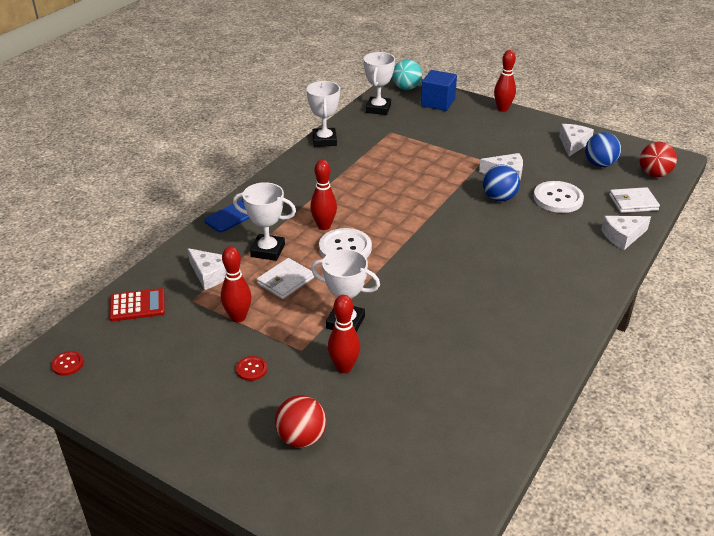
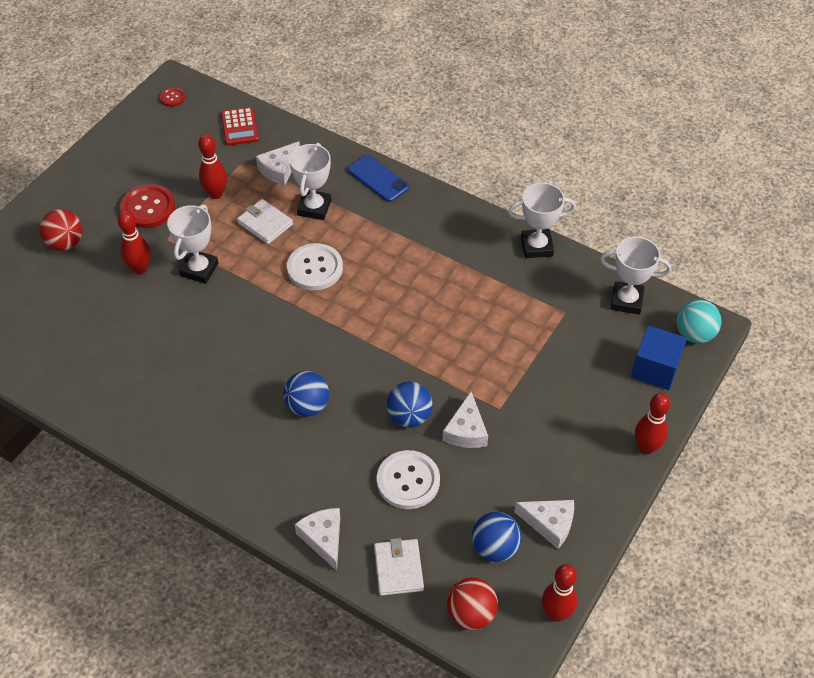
camera: 90 degrees right, 15 degrees up
red button [236,356,267,381] -> red button [120,184,175,228], size x2.02
red bowling pin [310,160,337,230] -> red bowling pin moved to [542,564,578,622]
none -> blue ball [283,371,329,417]

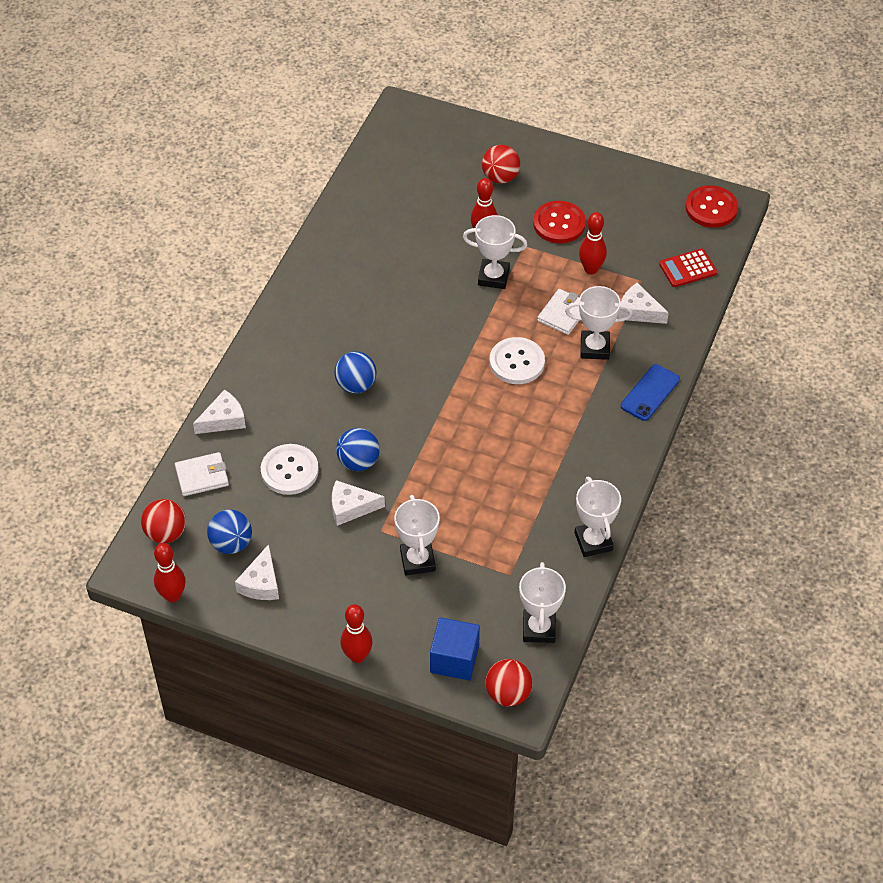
camera: 80 degrees right, 0 degrees up
red button [160,88,185,107] -> red button [686,185,738,228], size x2.02
turquoise ball [676,299,722,343] -> red ball [486,659,532,706]
none -> white trophy [394,495,440,575]

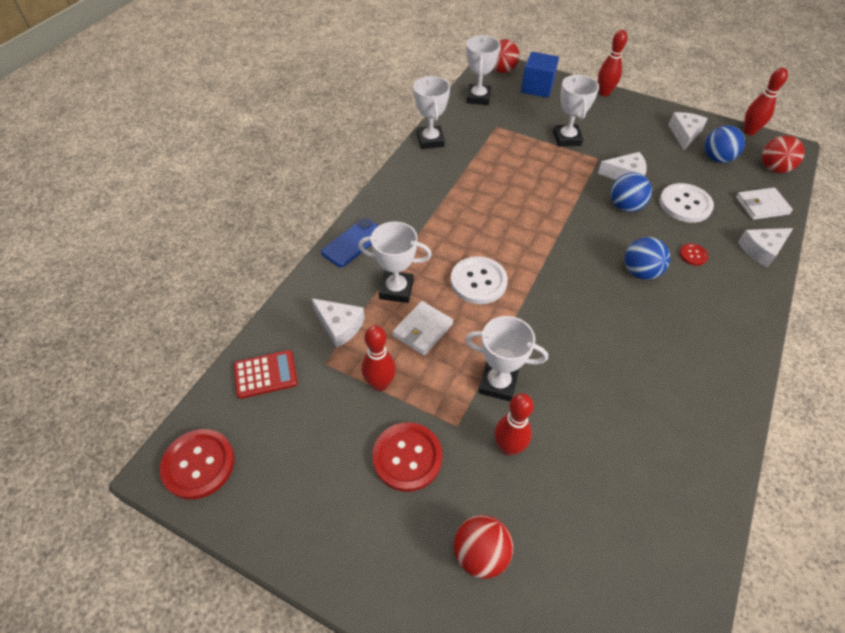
camera: 175 degrees left, 0 degrees up
none -> red button [680,244,708,266]

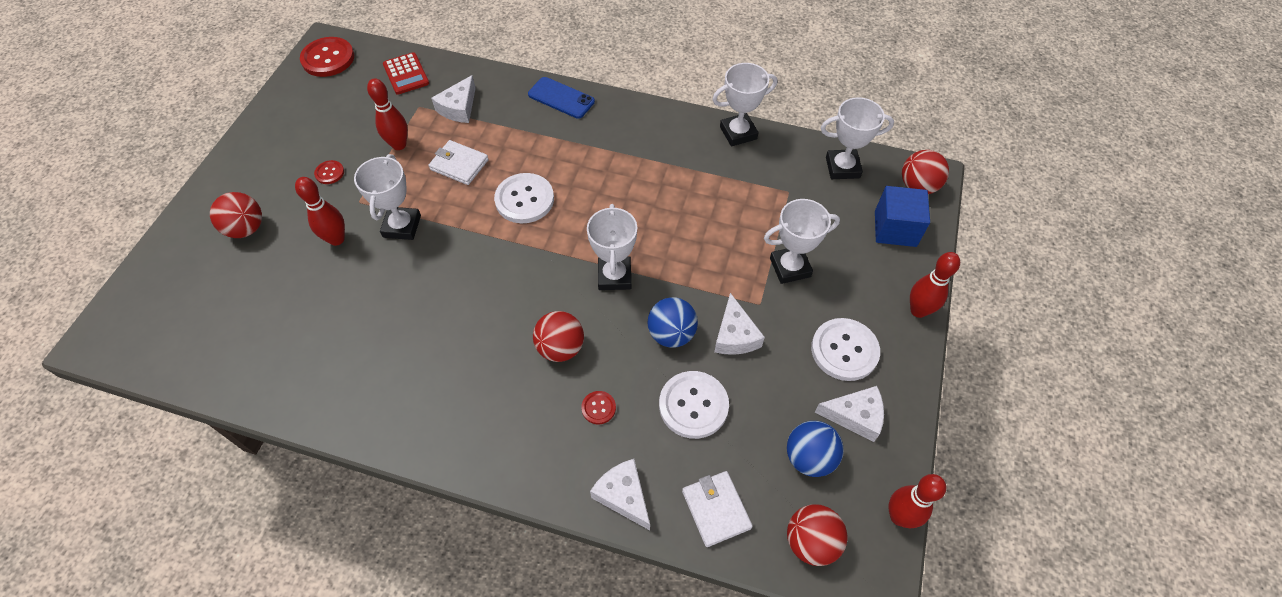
camera: 80 degrees right, 5 degrees up
white trophy [358,222,432,303] -> white trophy moved to [587,204,637,290]
red button [372,422,442,492] -> red button [314,160,344,184], size x0.49
blue ball [625,237,670,280] -> red ball [533,311,584,362]
none -> white button [811,318,880,381]

